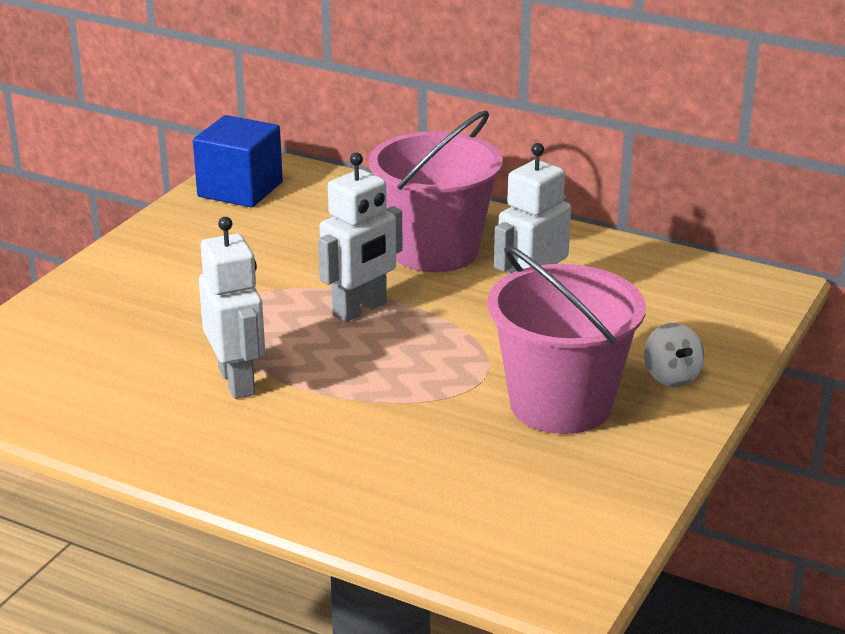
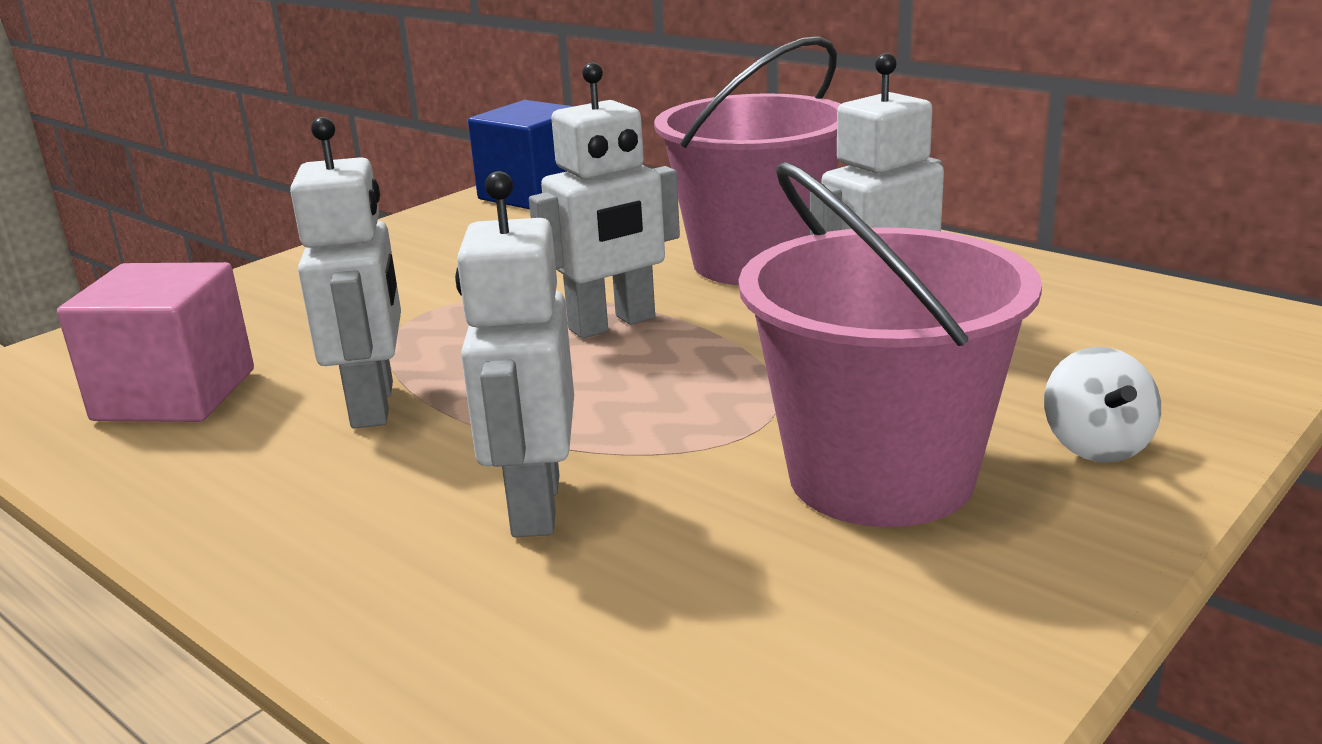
camera: 15 degrees right, 5 degrees down
none -> pink cube [57,262,254,422]
none -> white robot [455,171,574,537]

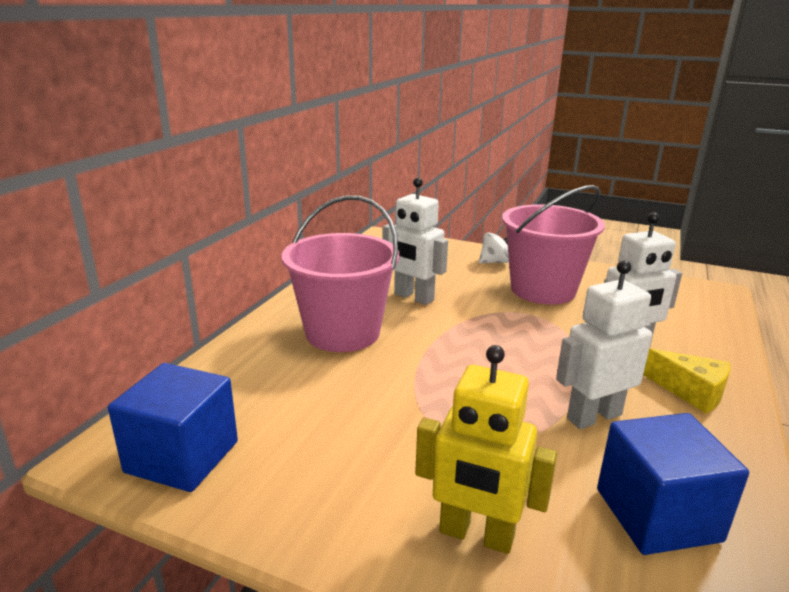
camera: 110 degrees left, 0 degrees up
pink cube [57,262,254,422] -> blue cube [597,413,749,555]
white robot [529,62,680,338] -> none
none -> yellow robot [415,345,557,554]
none -> yellow cheese [643,348,730,413]

